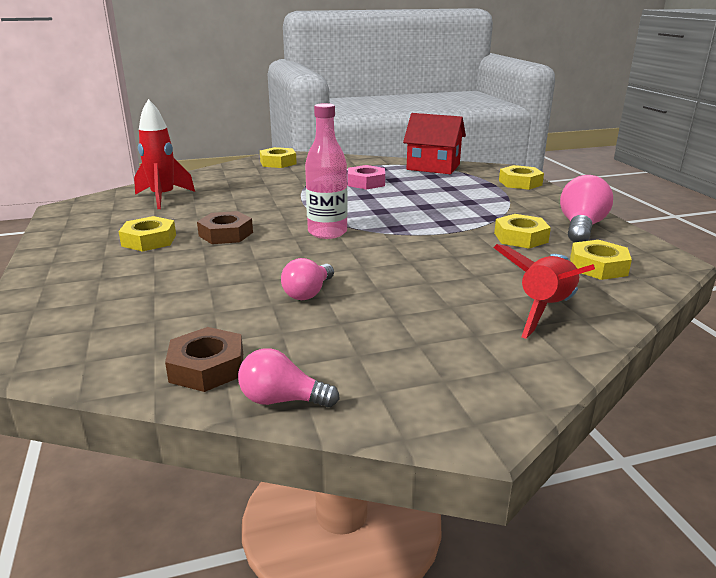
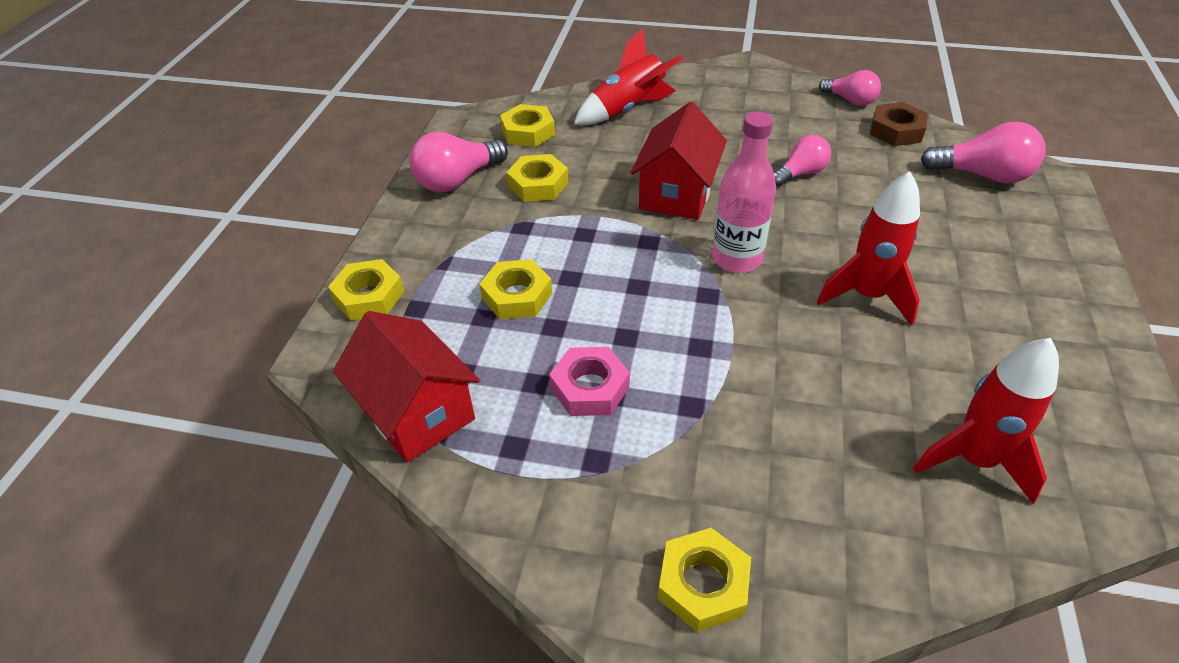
camera: 150 degrees left, 20 degrees up
yellow nut [118,216,176,252] -> yellow nut moved to [479,259,552,319]
brown nut [197,211,253,244] -> red rocket [817,171,920,326]
none -> red house [630,102,727,220]
none -> pink light bulb [921,122,1046,184]

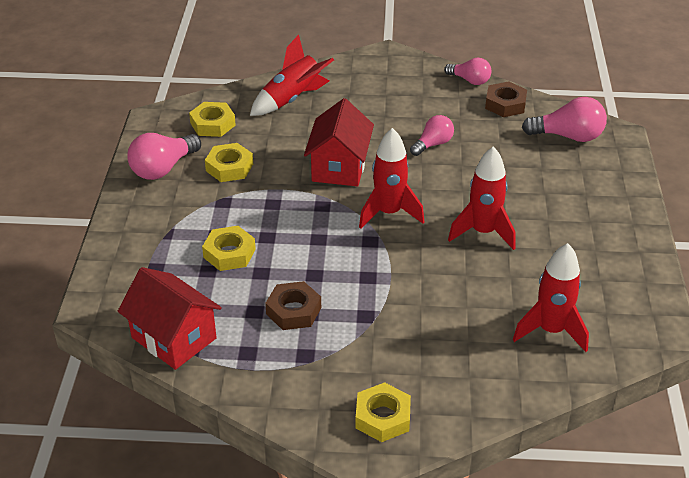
camera: 10 degrees left, 5 degrees down
yellow nut [328,259,404,320] -> none
pink nut [549,347,630,416] -> brown nut [265,281,321,330]
pink bottle [712,112,776,273] -> red rocket [359,128,424,229]

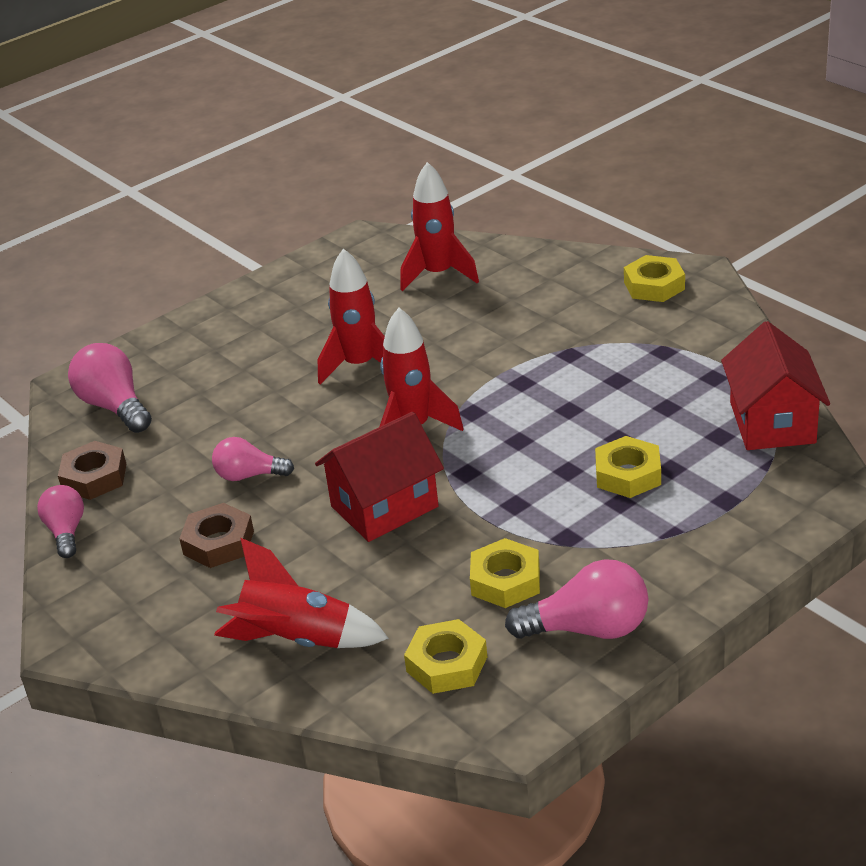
camera: 130 degrees left, 5 degrees down
brown nut [265,281,321,330] -> brown nut moved to [179,503,254,568]

